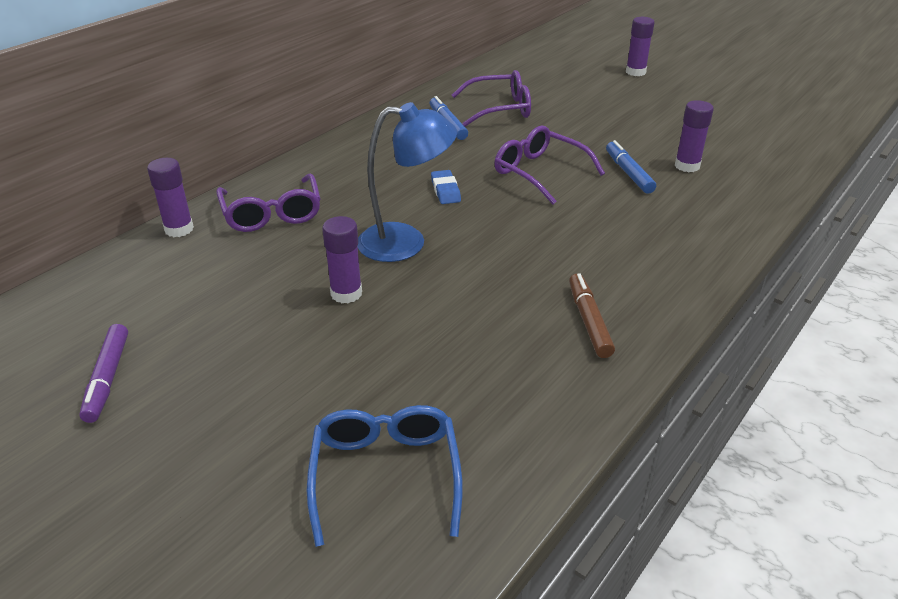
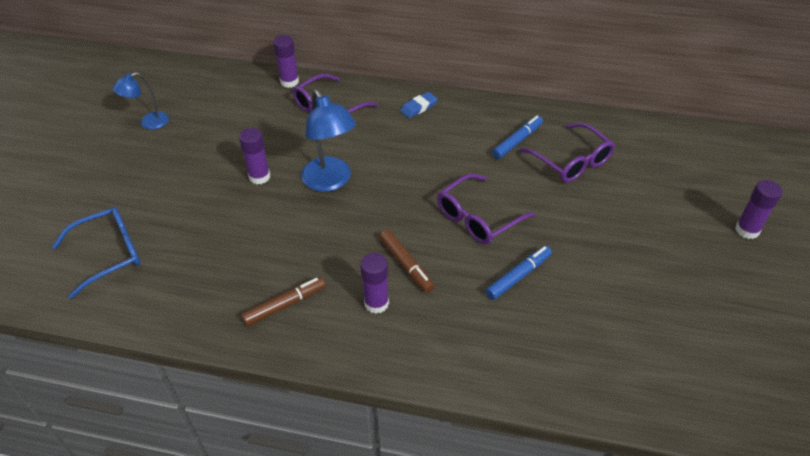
camera: 65 degrees right, 10 degrees up
purple marker [79,324,128,423] -> blue lamp [112,72,169,130]
blue eraser [431,170,461,204] -> blue eraser moved to [400,92,437,118]
purple glasses [494,126,605,205] -> purple glasses turned 150 degrees counterclockwise [437,173,535,244]
purple glue stick [675,100,714,172] -> purple glue stick moved to [360,253,389,314]
none -> brown marker [380,230,434,293]

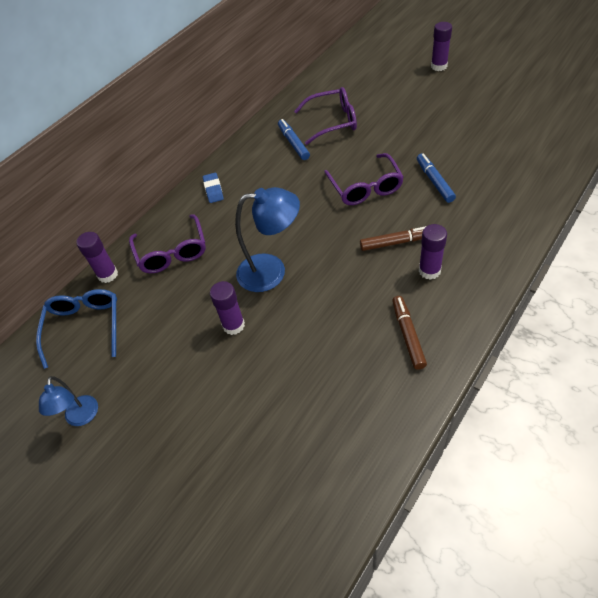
camera: 60 degrees left, 5 degrees up
blue glasses [52,207,141,299] -> blue glasses moved to [36,289,117,369]

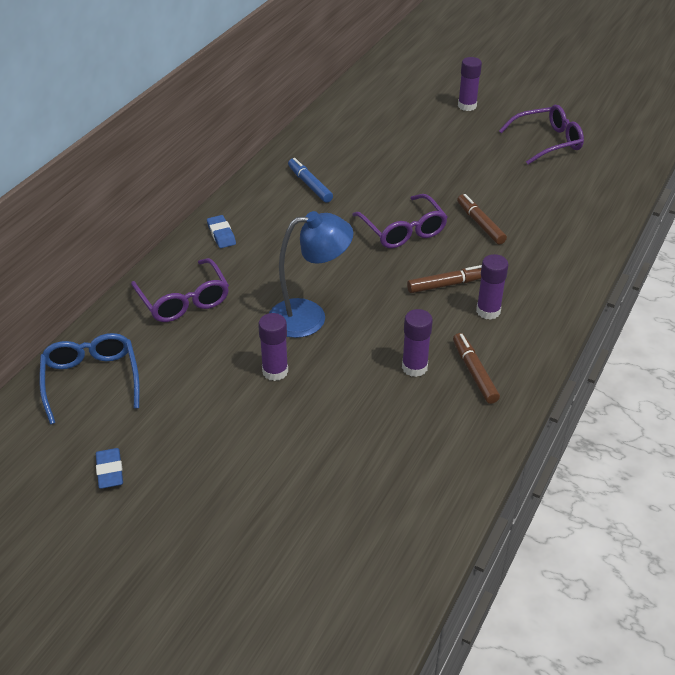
camera: 15 degrees left, 10 degrees down
blue lamp [39,376,98,426] -> blue eraser [96,448,123,489]
purple glue stick [76,232,118,283] -> purple glue stick moved to [402,309,433,377]
purple glasses [294,87,357,145] -> purple glasses moved to [499,105,584,165]
blue marker [417,154,456,203] -> brown marker [457,194,507,245]

